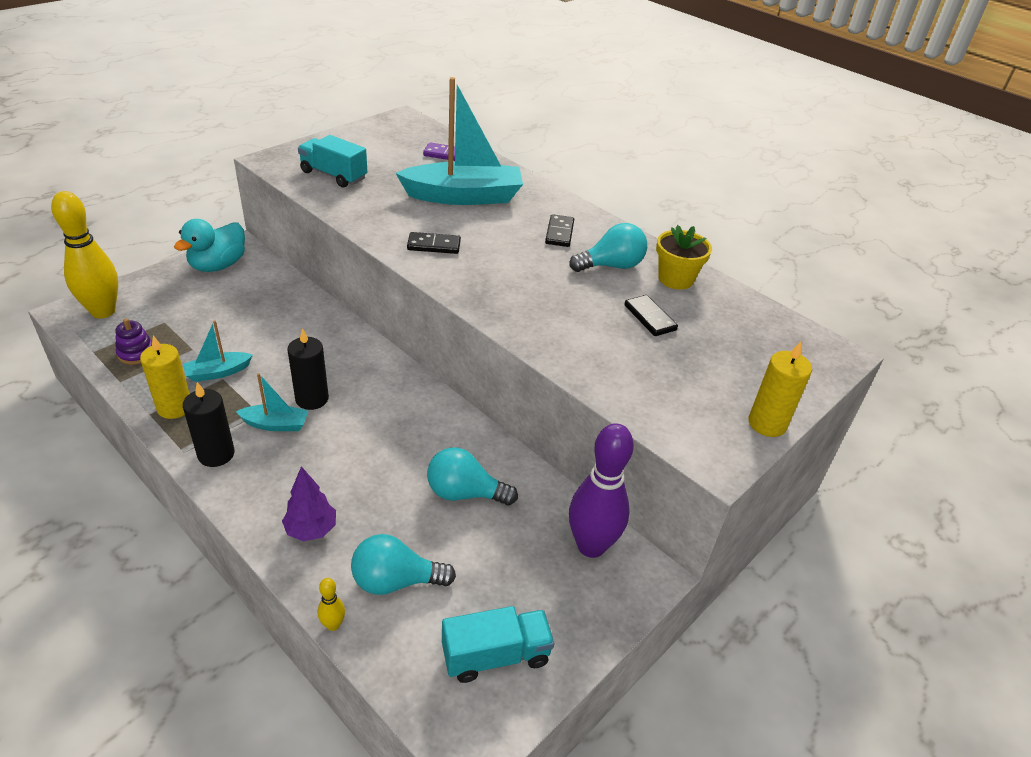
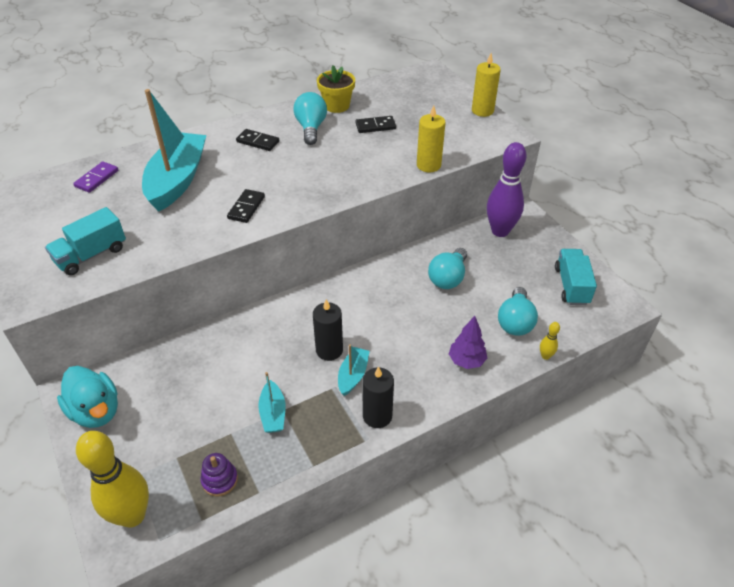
camera: 70 degrees left, 5 degrees up
yellow candle [140,336,190,419] -> yellow candle moved to [417,105,446,172]

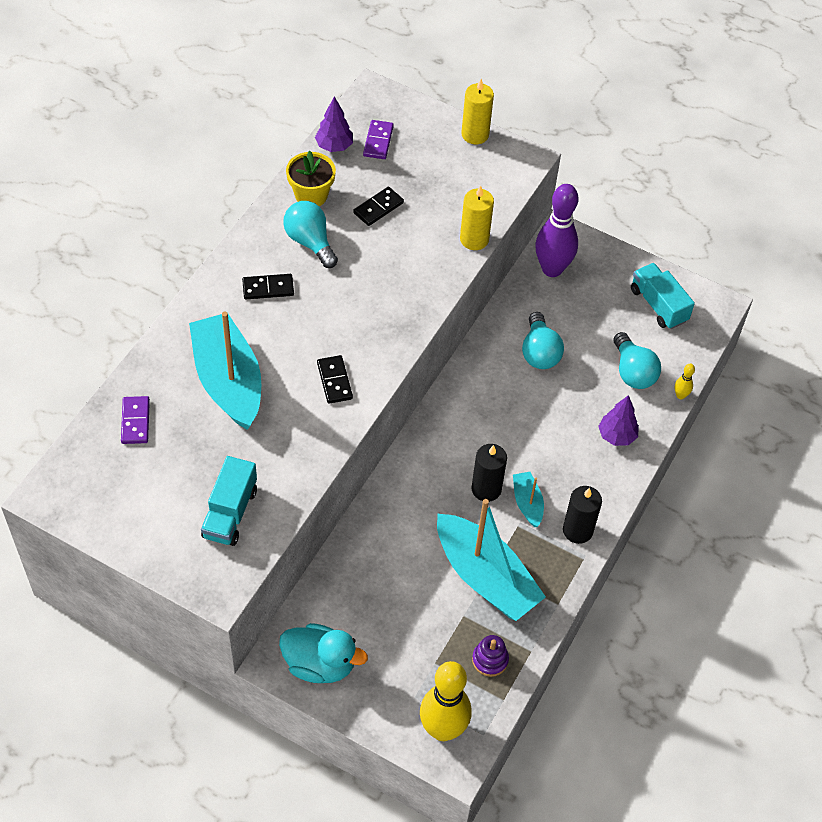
camera: 35 degrees left, 10 degrees up
turquoise boat [258,372,286,433] -> turquoise boat [437,499,546,621], size x2.13
none -> purple tree [315,96,353,152]
none -> purple domino [363,120,394,159]

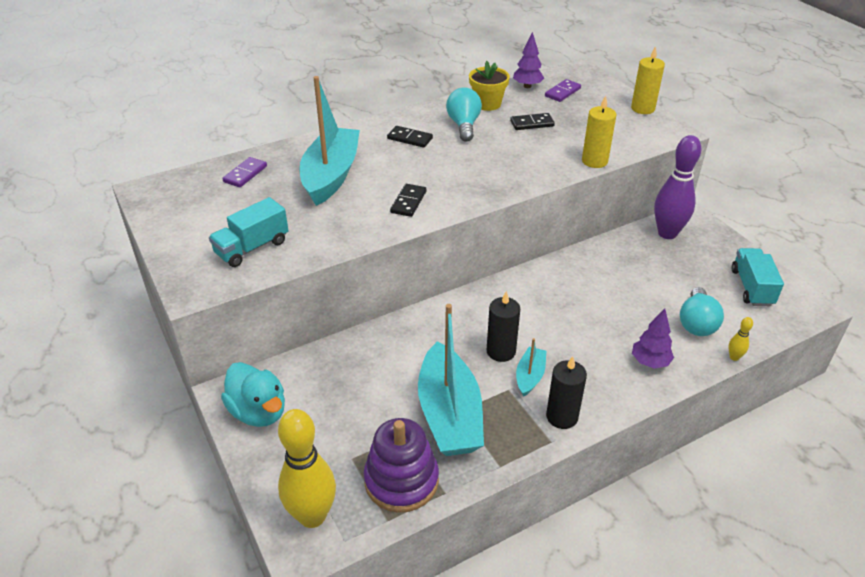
camera: 35 degrees right, 15 degrees down
purple stacking toy [472,635,509,677] -> purple stacking toy [364,418,439,513], size x1.92
turquoise light bulb [522,312,564,369] -> none

